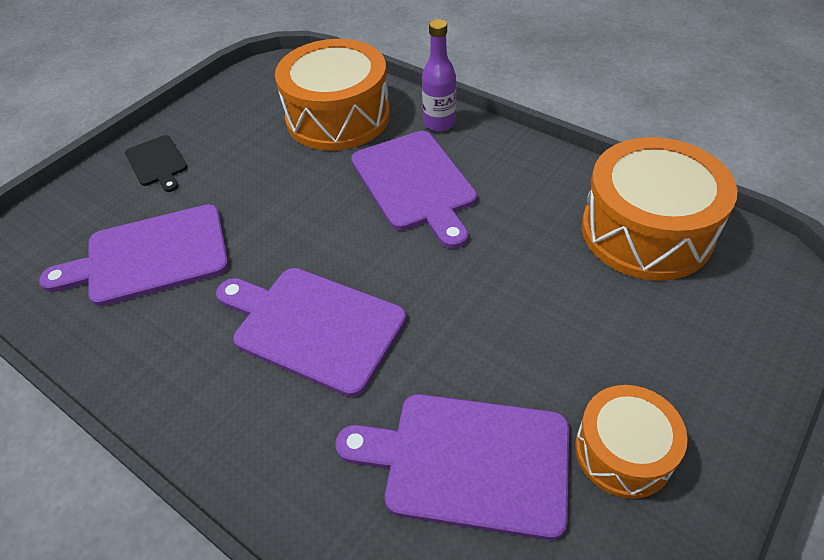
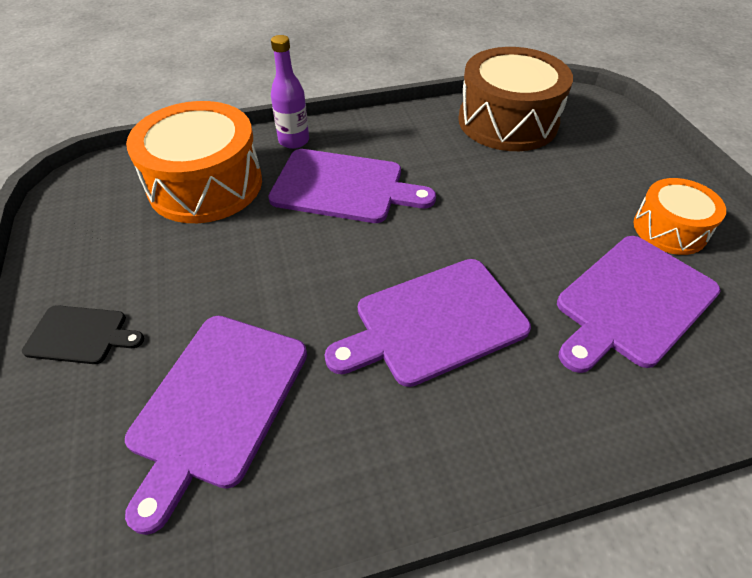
camera: 55 degrees left, 0 degrees up
orange drum [582,137,737,281] -> brown drum [458,47,573,151]

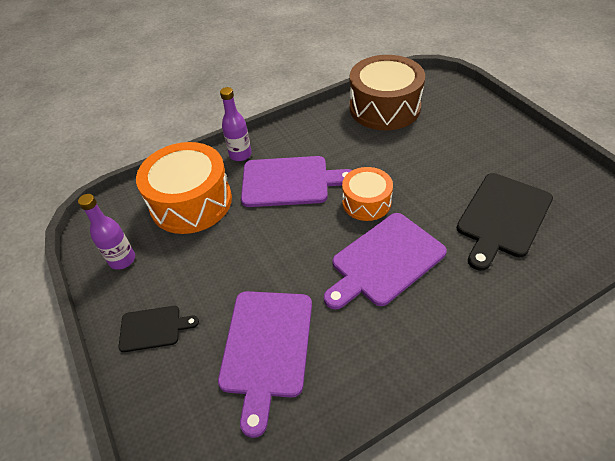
camera: 10 degrees left, 0 degrees up
purple cutting board [557,236,720,373] -> black cutting board [456,173,553,271]
orange drum [633,178,726,255] -> orange drum moved to [342,167,393,221]
none -> purple bottle [78,194,135,270]

